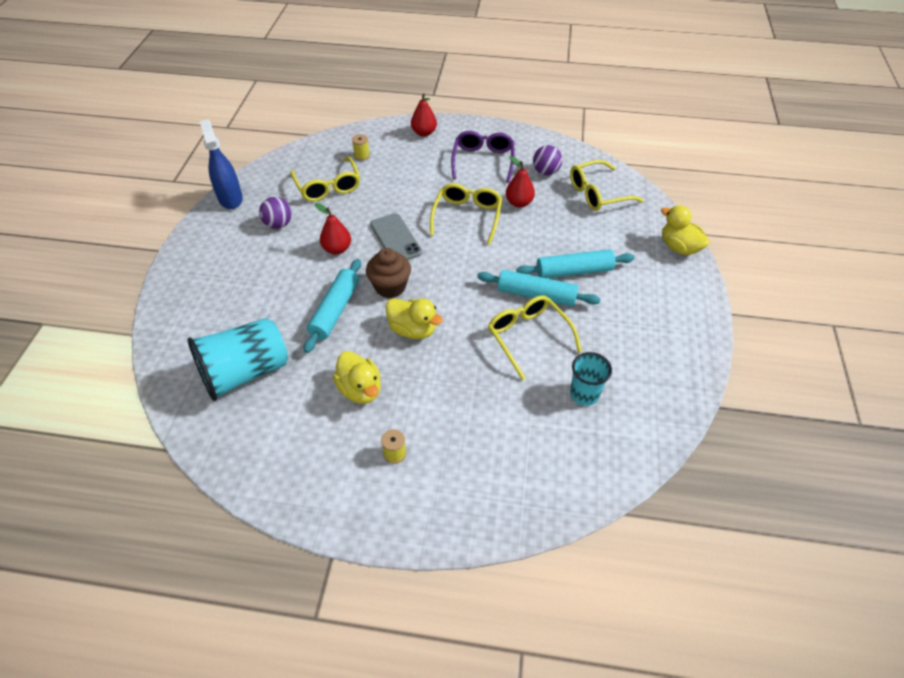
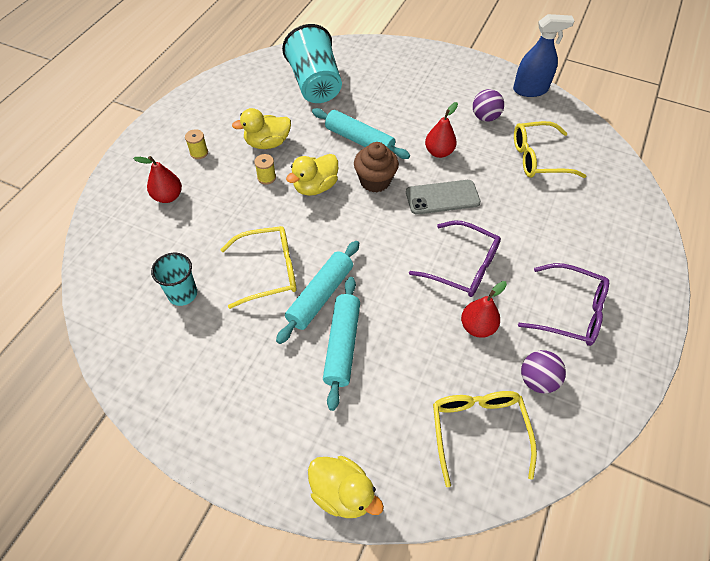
camera: 105 degrees right, 5 degrees up
yellow spool [352,134,370,161] -> yellow spool moved to [254,154,276,184]
red pear [411,93,437,137] -> red pear moved to [133,156,182,203]
yellow glasses [430,183,502,245] -> purple glasses [409,220,501,297]
yellow duck [661,205,710,255] -> yellow duck turned 60 degrees clockwise [308,456,384,518]

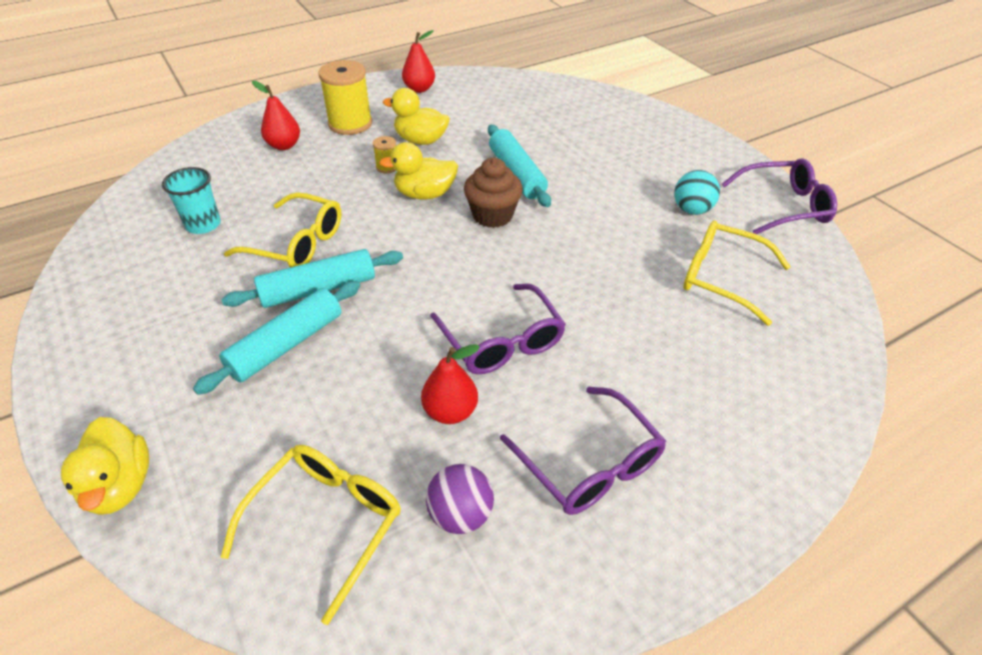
camera: 35 degrees right, 10 degrees down
yellow spool [185,129,208,159] -> yellow spool [318,60,372,135], size x2.11
turquoise cup [282,24,342,103] -> none
grey phone [406,180,481,215] -> none
red pear [425,102,458,158] -> red pear moved to [402,30,435,93]
purple ball [473,89,504,122] -> turquoise ball [674,170,720,215]
blue spray bottle [513,14,575,97] -> purple glasses [722,158,837,234]

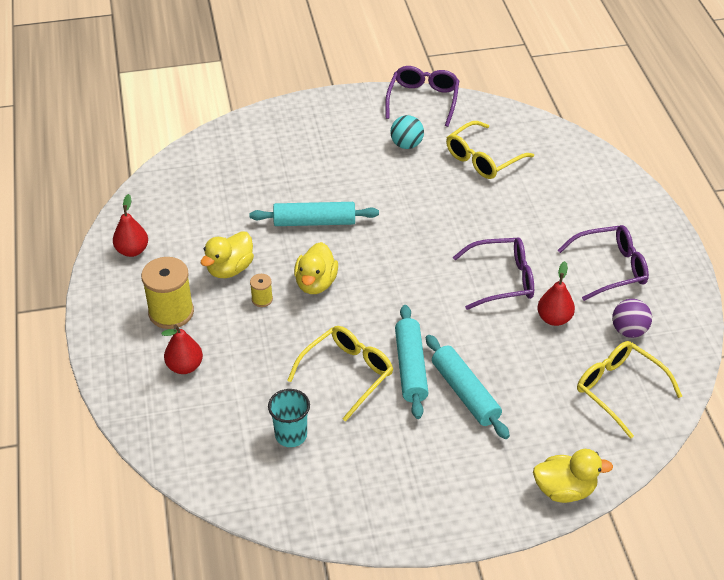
camera: 70 degrees left, 0 degrees up
brown cupcake [464,158,523,228] -> none

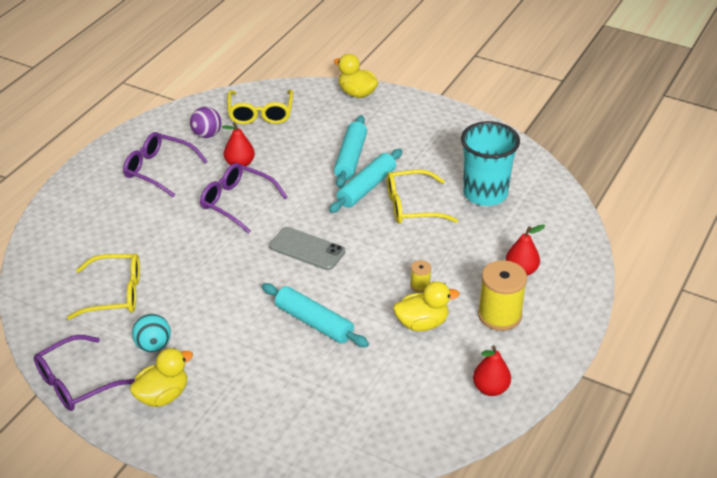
camera: 140 degrees left, 5 degrees down
turquoise cup [268,389,310,447] -> turquoise cup [461,121,520,206], size x1.75
yellow duck [294,242,338,294] -> yellow duck moved to [130,348,193,407]
none -> grey phone [269,227,345,270]

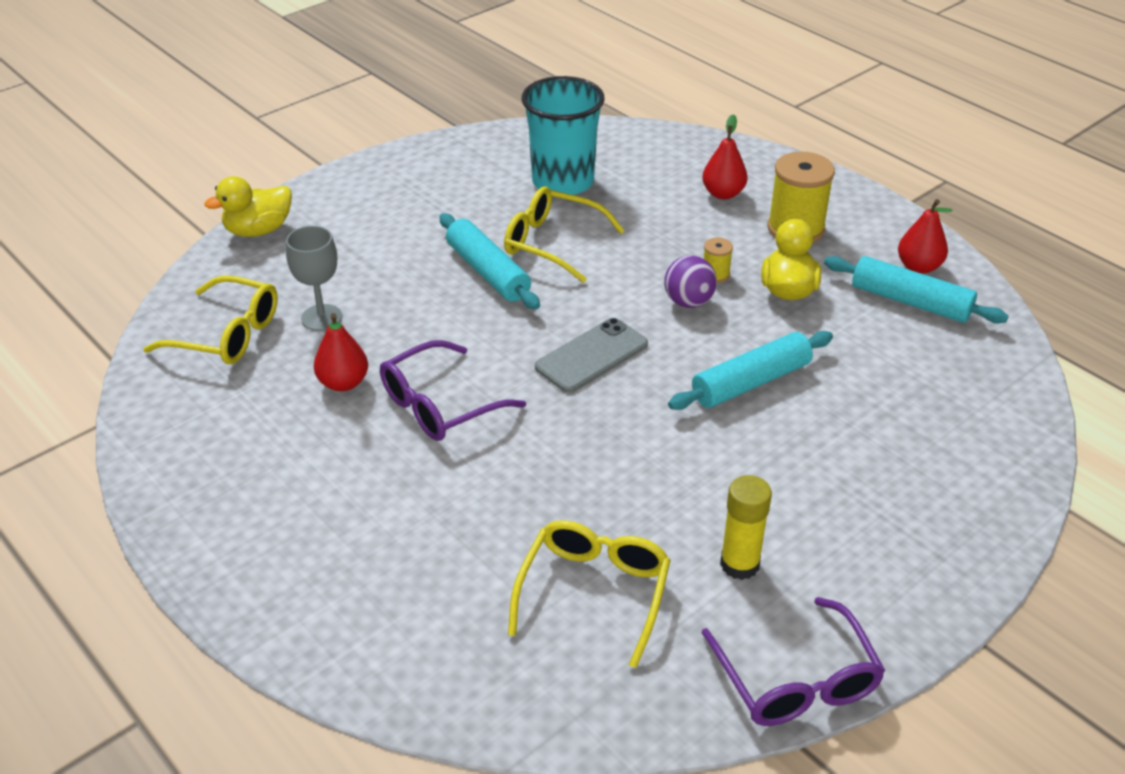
camera: 70 degrees left, 0 degrees up
purple glasses [123,132,208,197] -> none
yellow duck [130,348,193,407] -> none
turquoise ball [132,314,171,352] -> yellow glue stick [720,475,772,580]
purple ball [190,107,221,138] -> purple ball moved to [664,255,717,308]
turquoise rolling pin [334,115,367,188] -> turquoise rolling pin moved to [824,256,1008,323]
yellow glasses [387,170,458,224] -> yellow glasses turned 105 degrees clockwise [504,186,625,283]
none -> grey goblet [286,226,342,331]

